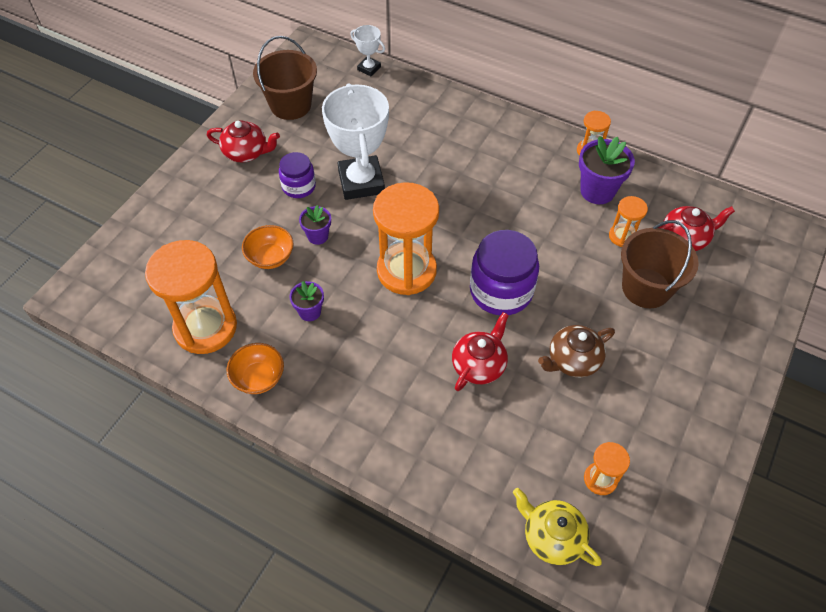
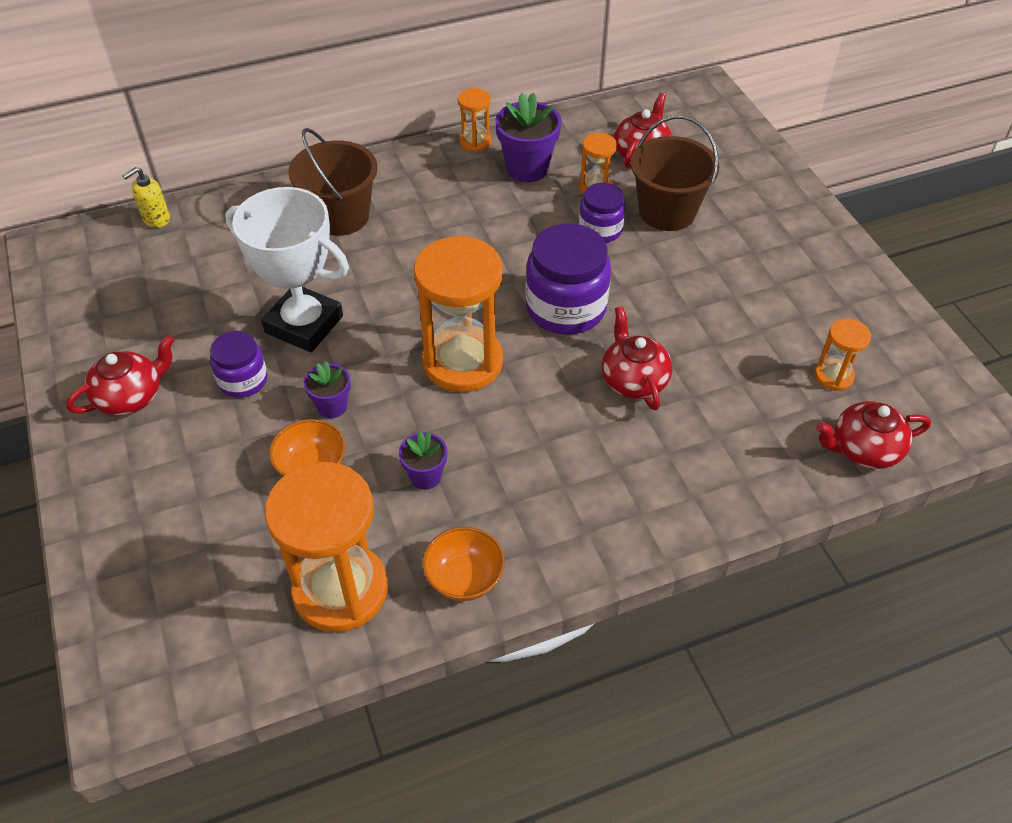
camera: 50 degrees left, 5 degrees down
brown bucket [253,36,317,120] -> brown bucket moved to [288,128,378,236]
white trophy [350,25,385,76] -> yellow soap dispenser [122,167,170,228]
yellow teapot [513,488,602,566] -> red teapot [816,401,931,469]
brown teapot [538,325,615,377] -> none
none -> purple jar [579,183,625,243]

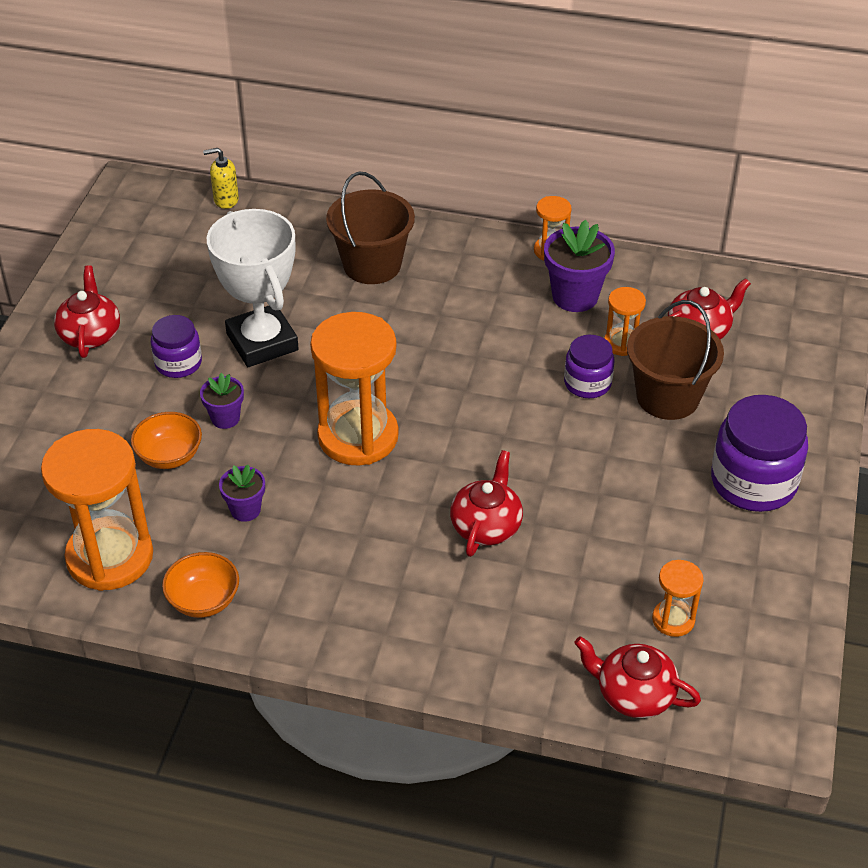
camera: 35 degrees right, 5 degrees down
red teapot [66,335,174,416] -> red teapot turned 90 degrees counterclockwise [54,265,120,358]
purple jar [525,223,611,335] -> purple jar moved to [711,395,808,512]

